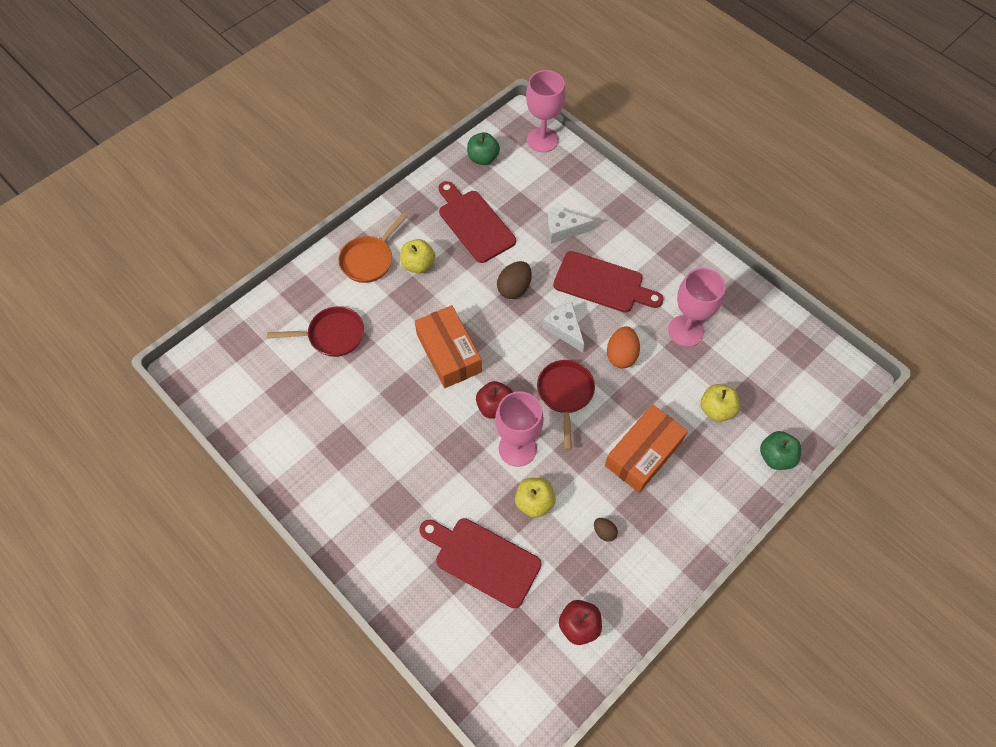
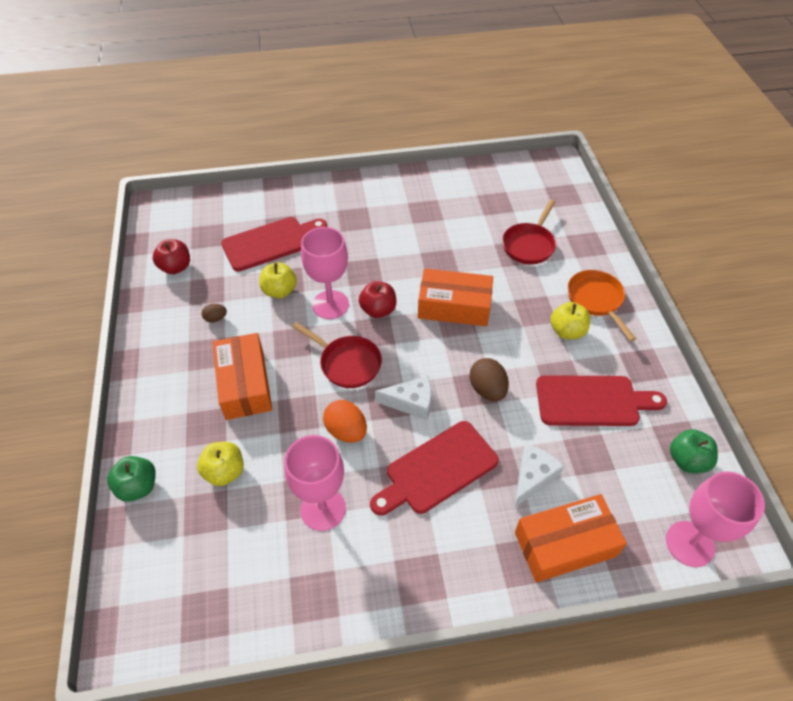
camera: 125 degrees right, 10 degrees down
none -> orange box [515,494,627,582]

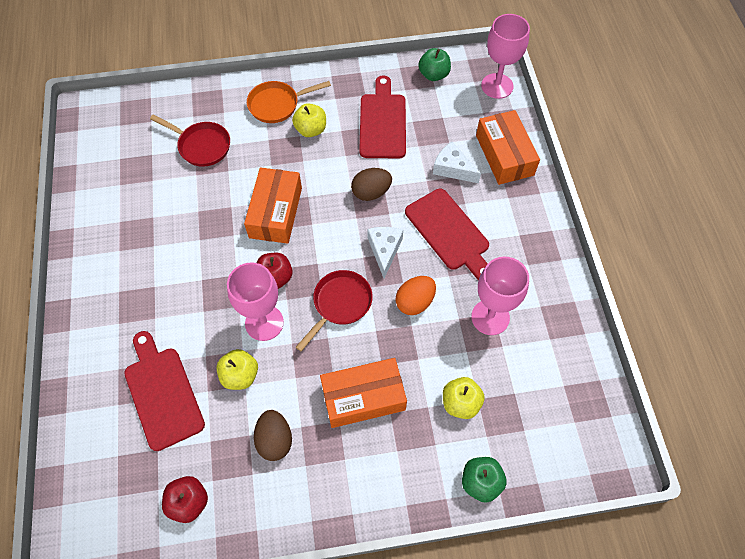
camera: 90 degrees left, 10 degrees up
brown egg [202,304,227,323] -> brown egg [254,410,292,461], size x1.79

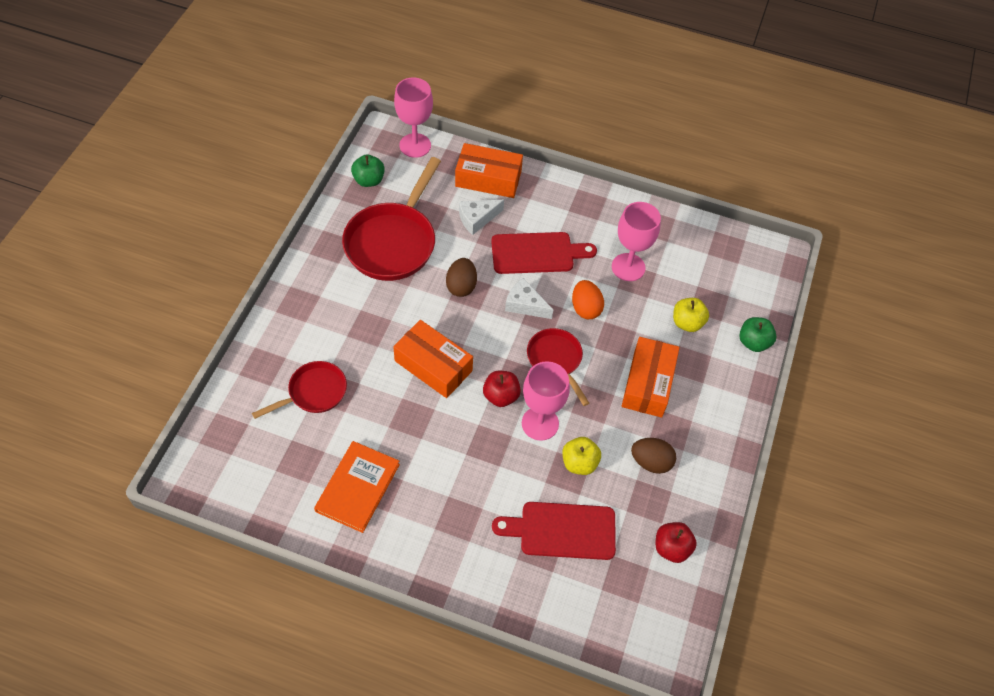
camera: 65 degrees left, 5 degrees down
orange pan [247,81,331,123] -> none
yellow apple [292,103,326,137] -> none
red cutting board [359,76,406,158] -> red pan [342,157,441,281]
none -> orange book [314,441,400,533]

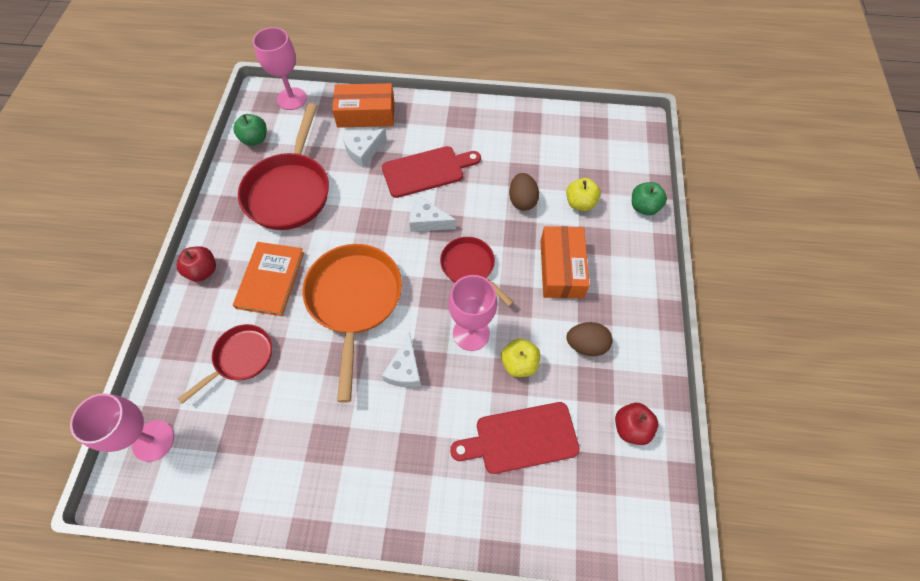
camera: 10 degrees left, 5 degrees up
orange book [314,441,400,533] -> orange book moved to [233,242,304,316]
orange box [393,320,473,398] -> orange pan [303,244,402,403]
brown egg [446,258,477,297] -> brown egg moved to [509,173,539,211]
red apple [483,371,521,407] -> red apple moved to [177,246,216,282]
orange egg [572,280,604,319] -> none
pink goblet [612,202,661,281] -> pink goblet moved to [70,393,174,462]
none -> white cheese [382,332,421,387]

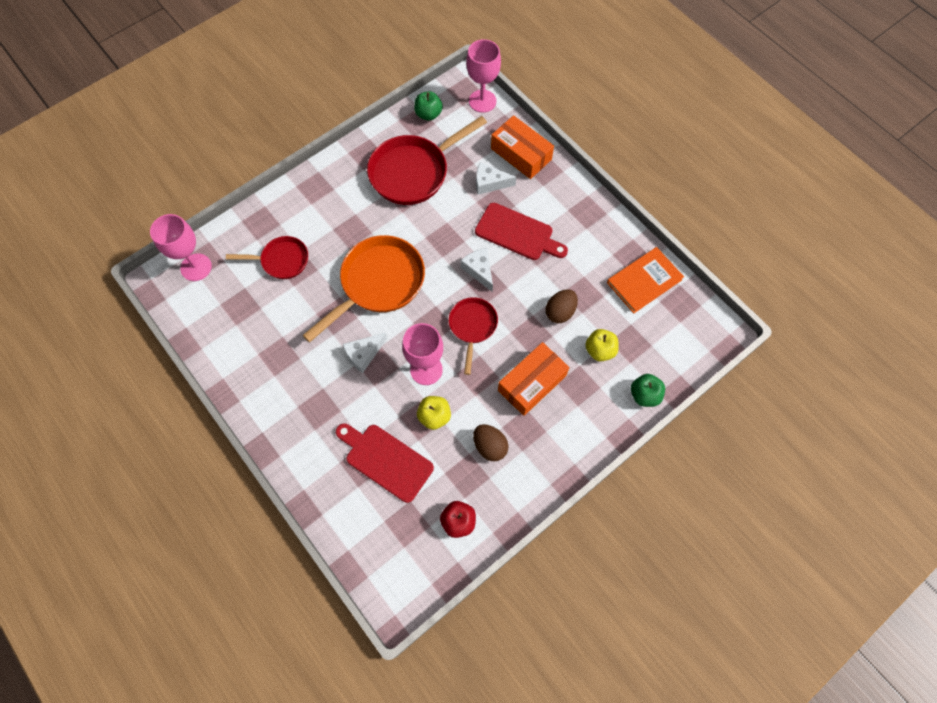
camera: 45 degrees right, 5 degrees up
red apple [177,246,216,282] -> none
orange book [233,242,304,316] -> orange book moved to [607,247,684,314]

